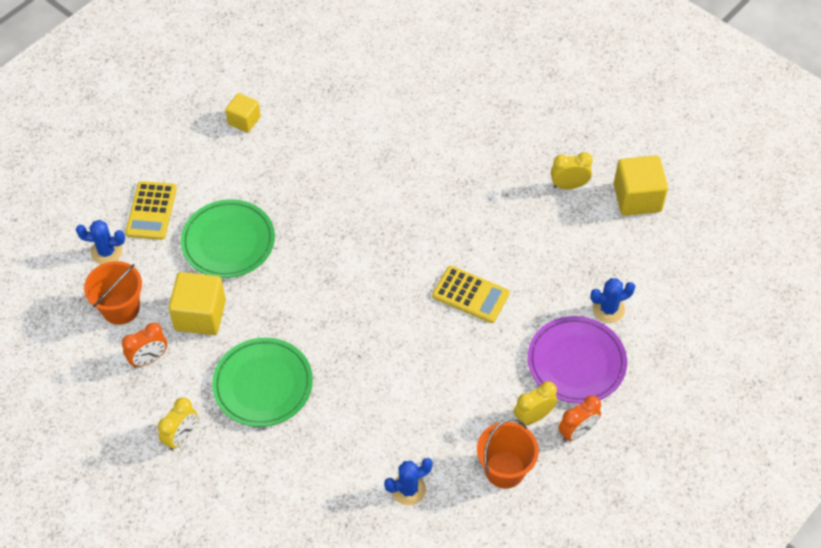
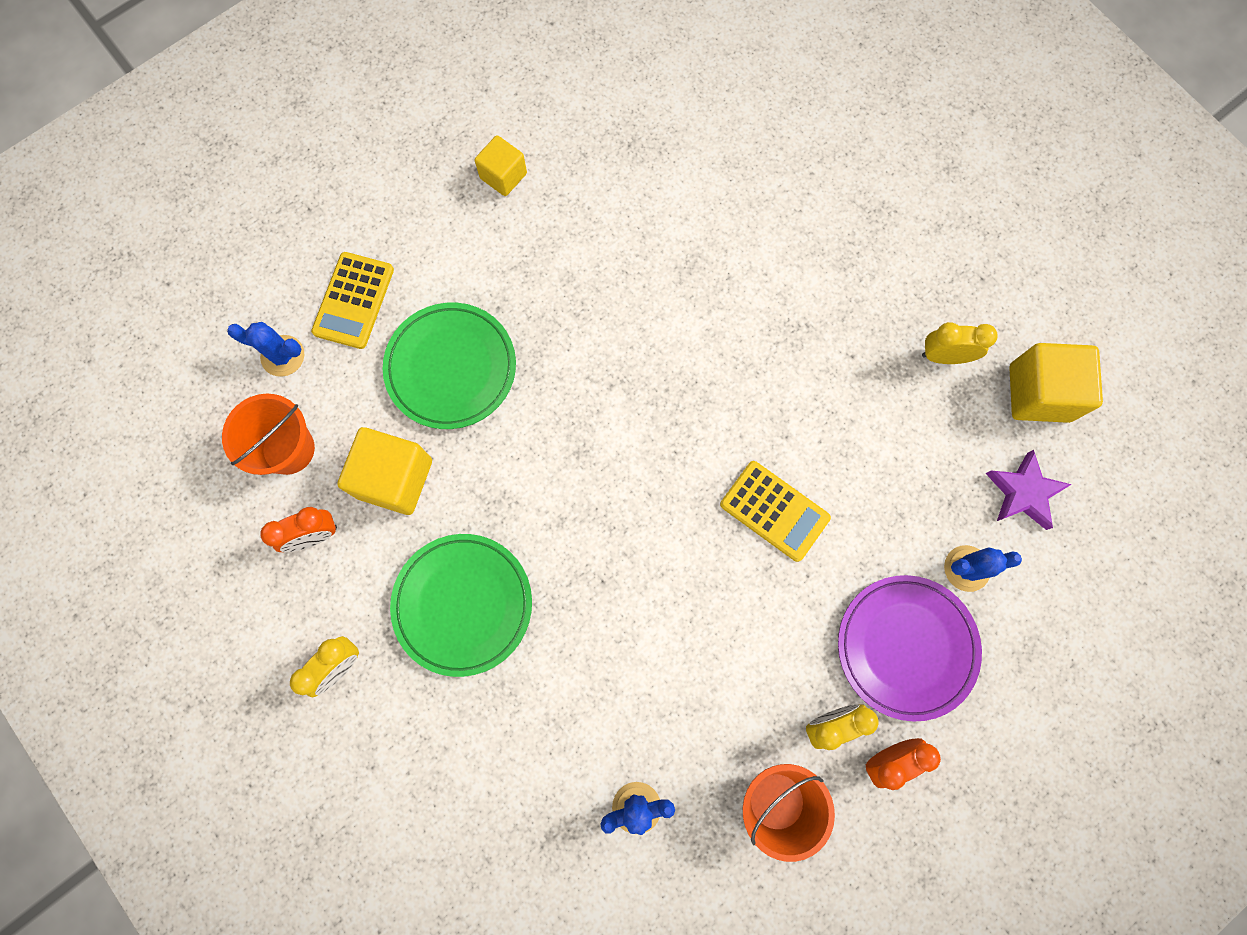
camera: 10 degrees right, 20 degrees up
none -> purple star [985,450,1072,530]

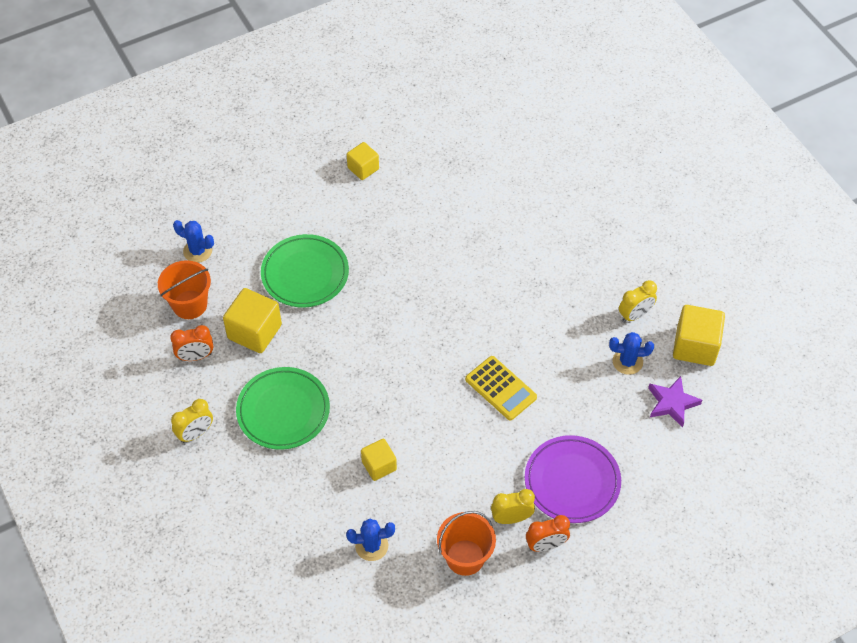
camera: 10 degrees right, 20 degrees down
yellow calculator [311,252,394,349] -> none
yellow clock [922,322,997,364] -> yellow clock turned 135 degrees clockwise [619,280,657,322]
blue cactus [944,545,1022,592] -> blue cactus moved to [609,332,654,375]
none -> yellow cube [361,439,397,481]

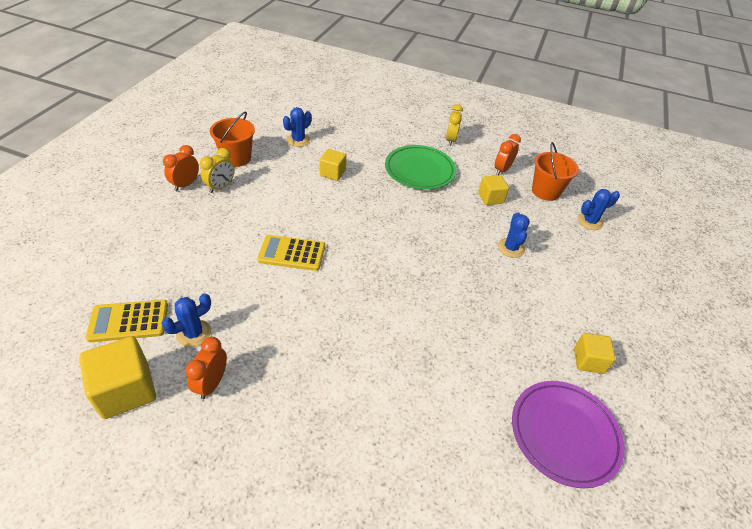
camera: 135 degrees right, 10 degrees down
yellow cube [223,288,282,353] -> yellow cube [478,175,509,205], size x0.61
green plate [261,234,349,307] -> blue cactus [498,212,530,258]
purple plate [525,435,621,523] -> purple plate moved to [512,381,625,488]
yellow clock [619,280,657,322] -> orange clock [185,337,227,399]
purple star [648,376,702,428] -> yellow calculator [86,300,168,342]

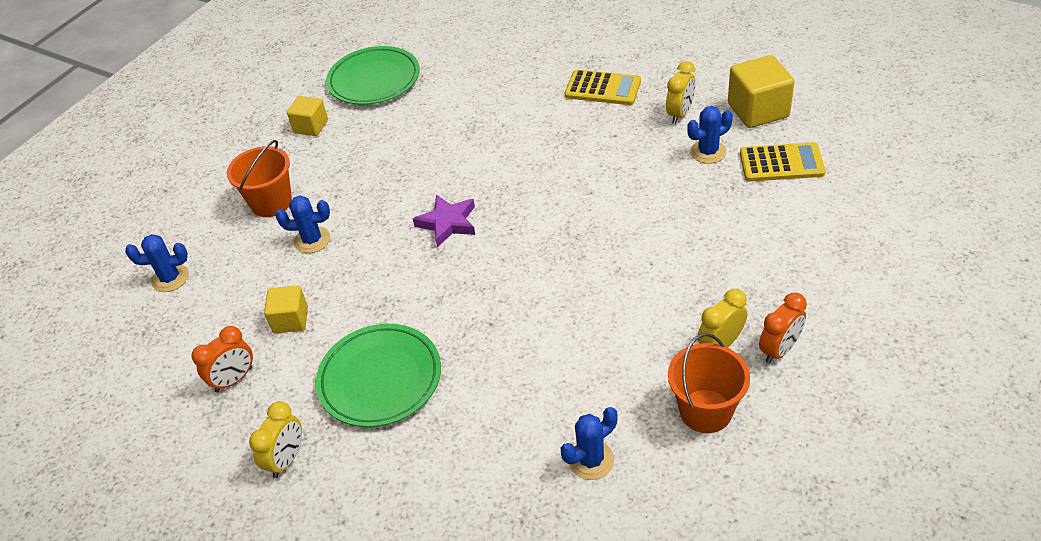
camera: 160 degrees left, 0 degrees up
orange clock [185,337,227,399] -> yellow clock [666,61,696,124]
yellow calculator [257,235,325,271] -> yellow calculator moved to [565,69,641,105]
yellow cube [319,149,346,181] -> none
blue cactus [498,212,530,258] -> blue cactus turned 75 degrees clockwise [276,196,330,253]
purple plate [512,381,625,488] -> green plate [326,46,420,105]
orange bucket [532,142,579,201] -> orange bucket moved to [227,140,292,217]
none -> purple star [413,194,475,247]

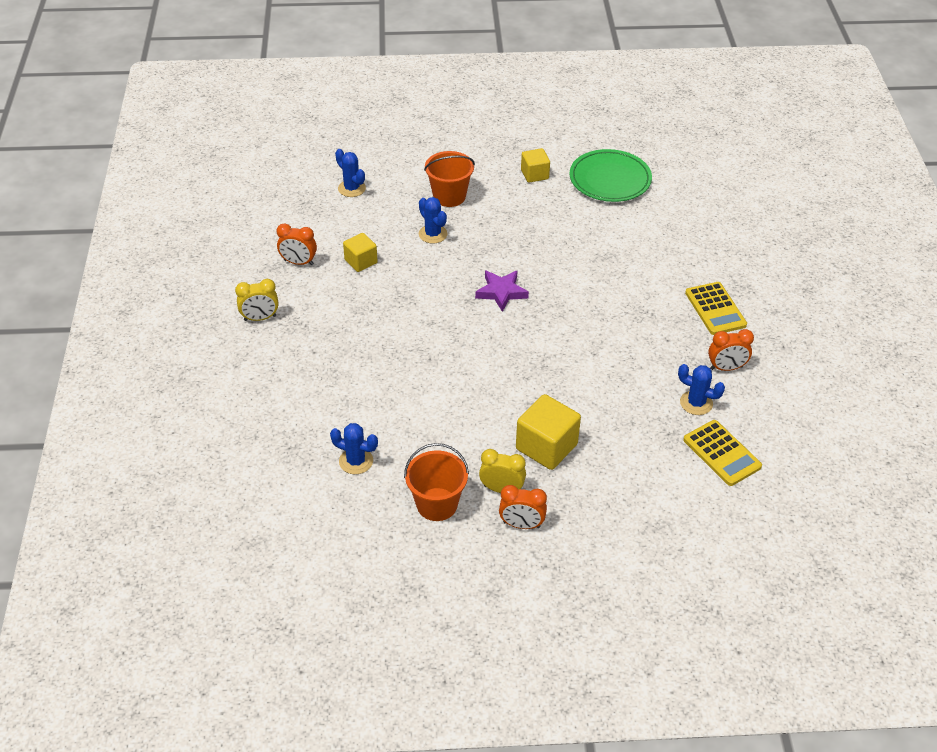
camera: 50 degrees right, 0 degrees up
green plate [316,324,441,427] -> none
yellow clock [666,61,696,124] -> orange clock [708,329,754,371]
yellow cube [728,55,794,128] -> yellow cube moved to [516,394,581,470]

